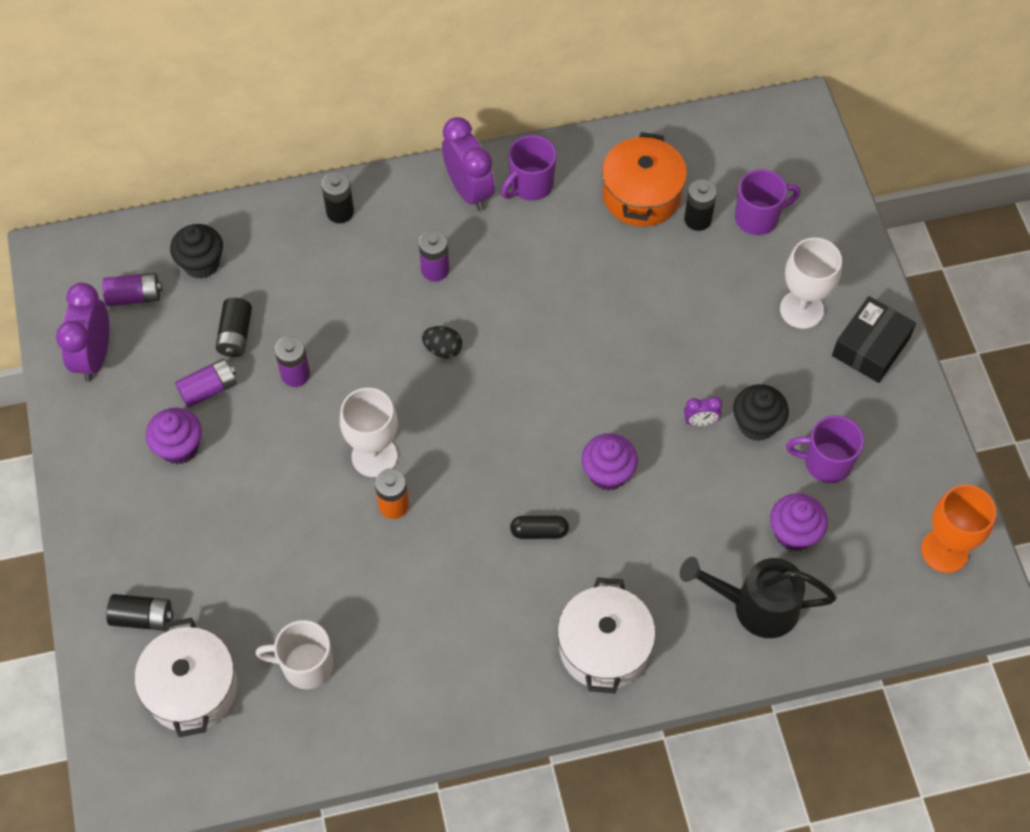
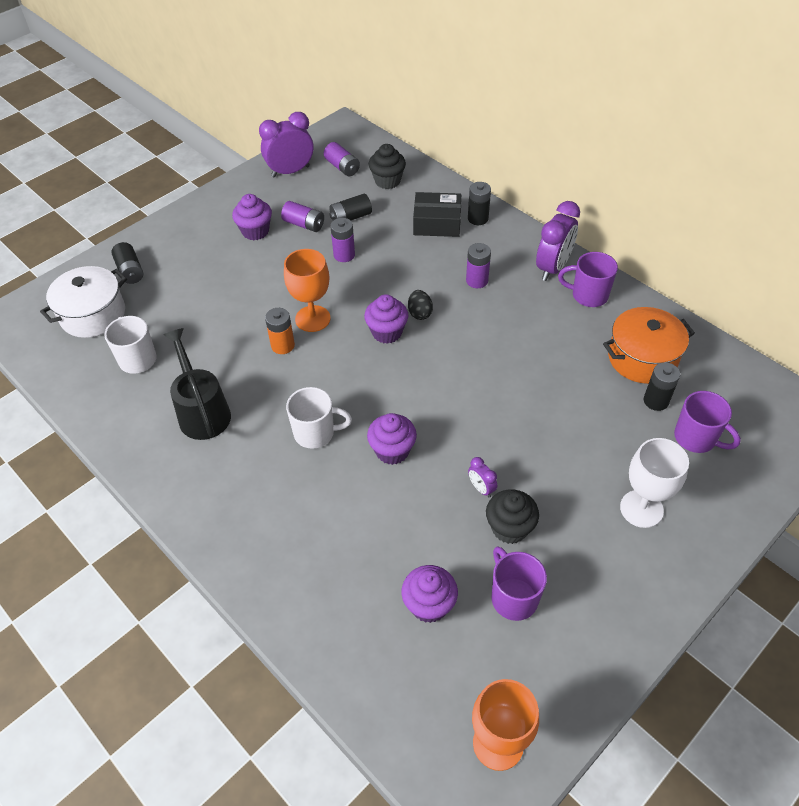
camera: 60 degrees right, 10 degrees down
white goblet [340,388,398,477] -> orange goblet [284,249,331,332]
black capsule [510,516,569,539] -> white mug [286,387,352,449]
white pot [557,577,656,693] -> none
black watering can [680,557,836,638] -> black watering can moved to [163,328,231,440]
black box [832,296,916,383] -> black box moved to [413,192,461,237]
none -> purple cupcake [364,294,408,344]

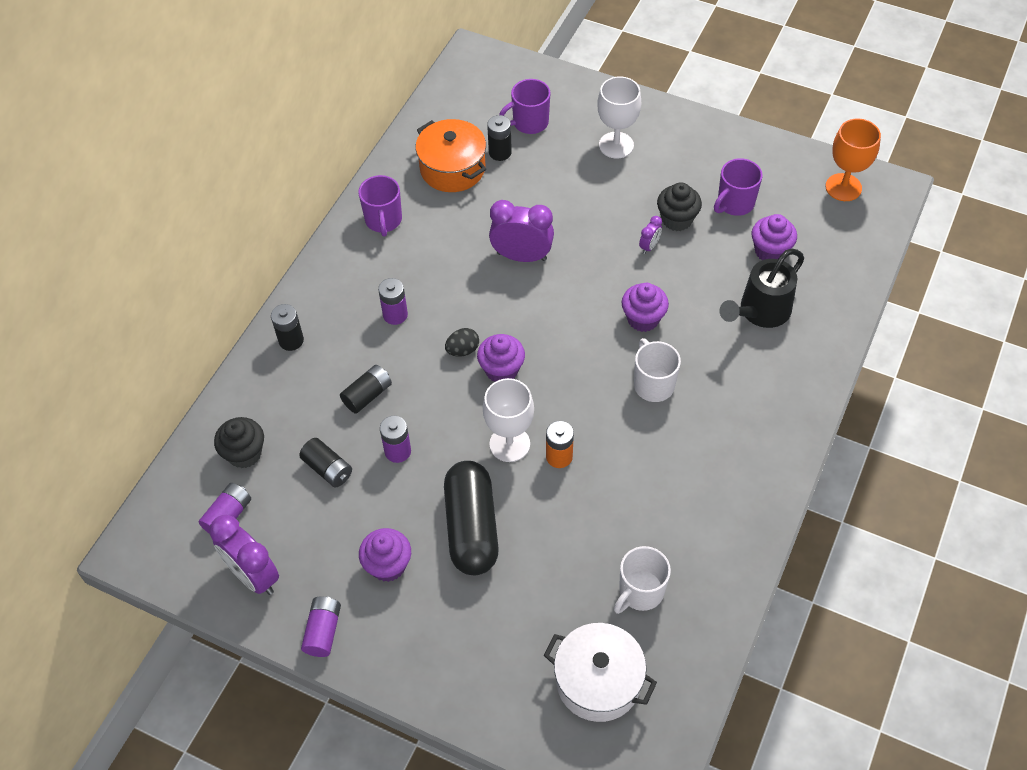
camera: 110 degrees left, 5 degrees up
black battery [111,242,143,284] -> black battery moved to [340,365,392,414]
black watering can [163,328,231,440] -> black watering can moved to [719,249,804,328]
purple battery [281,201,324,232] -> purple battery moved to [301,596,341,657]
orange goblet [284,249,331,332] -> white goblet [483,378,534,462]
black box [413,192,461,237] -> none
purple clock [536,201,580,281] -> purple clock moved to [489,200,554,262]
purple mug [674,391,741,453] -> purple mug turned 135 degrees counterclockwise [499,79,550,134]
none -> black capsule [444,461,499,575]

